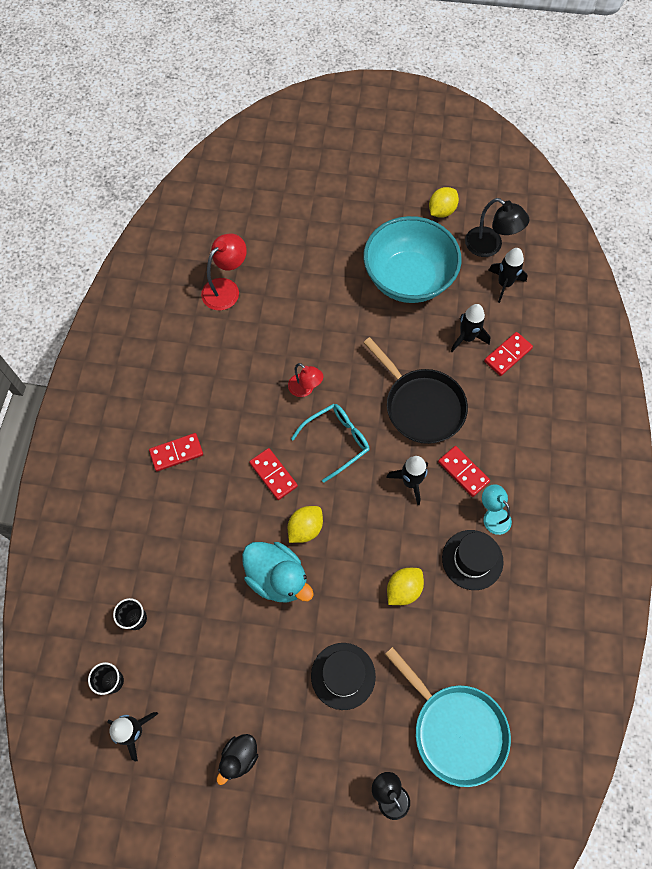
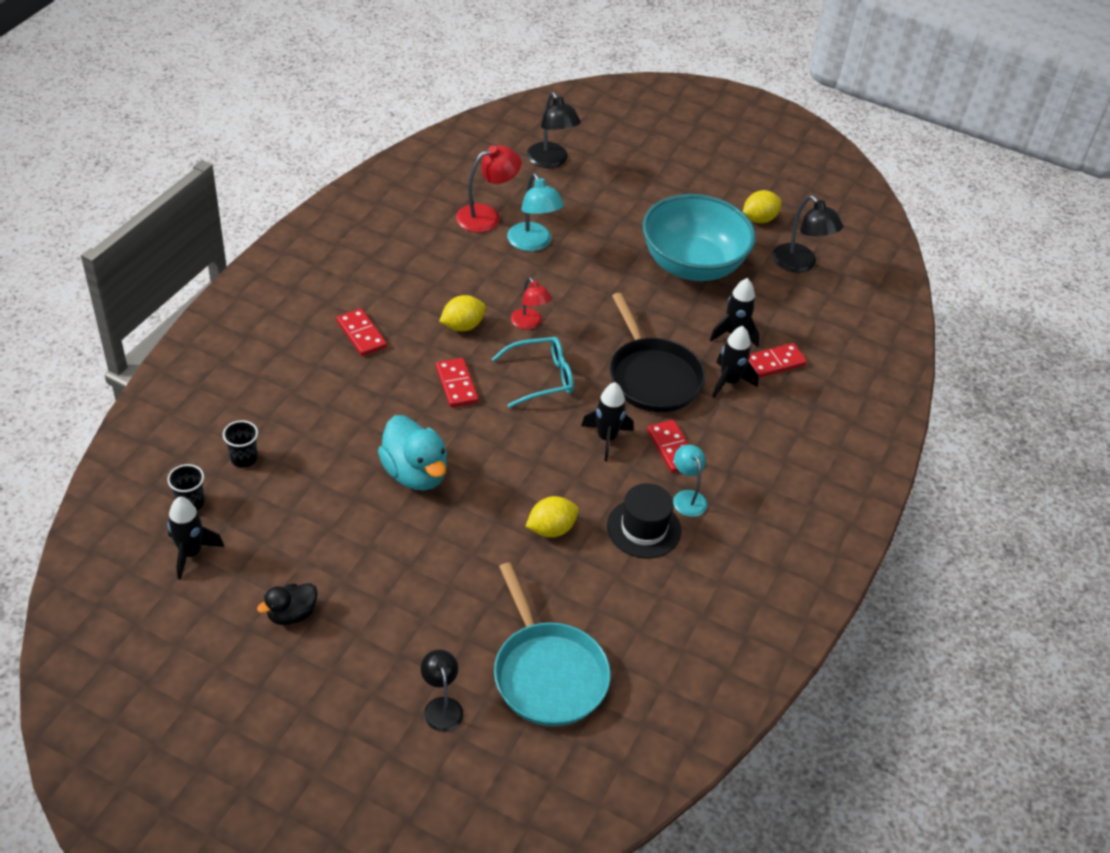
camera: 15 degrees right, 20 degrees down
red domino [149,433,203,471] -> red domino turned 60 degrees clockwise [336,308,387,356]
yellow lemon [288,506,323,543] -> yellow lemon moved to [439,295,486,331]
black hat [311,643,376,710] -> none
black rocket [488,248,528,303] -> black rocket moved to [712,326,759,398]
none -> turquoise lamp [507,173,564,251]
none -> black lamp [527,92,581,168]

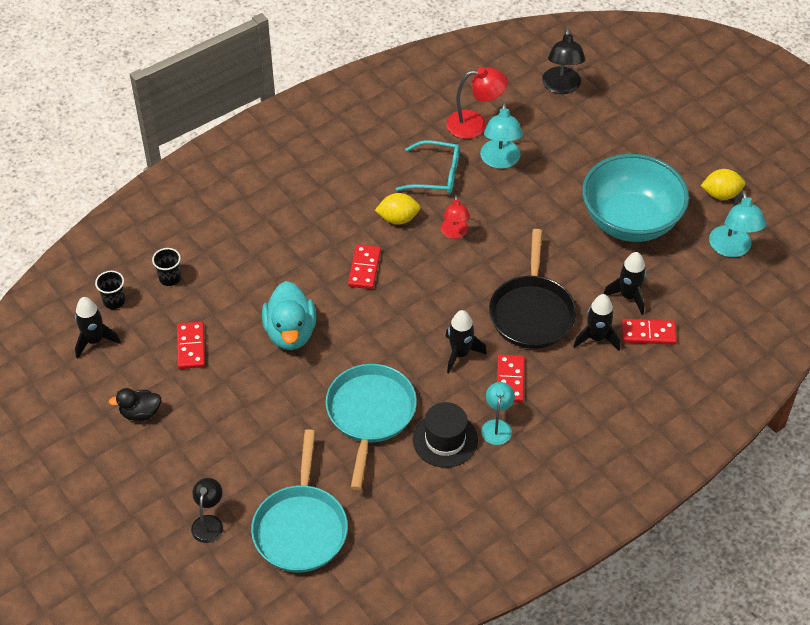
camera: 30 degrees right, 5 degrees up
red domino [336,308,387,356] -> red domino moved to [177,322,205,369]
turquoise glasses [492,337,574,408] -> turquoise glasses moved to [396,140,460,194]
yellow lemon [525,496,579,538] -> turquoise pan [326,364,417,490]
black lamp [773,195,843,273] -> turquoise lamp [709,190,766,257]

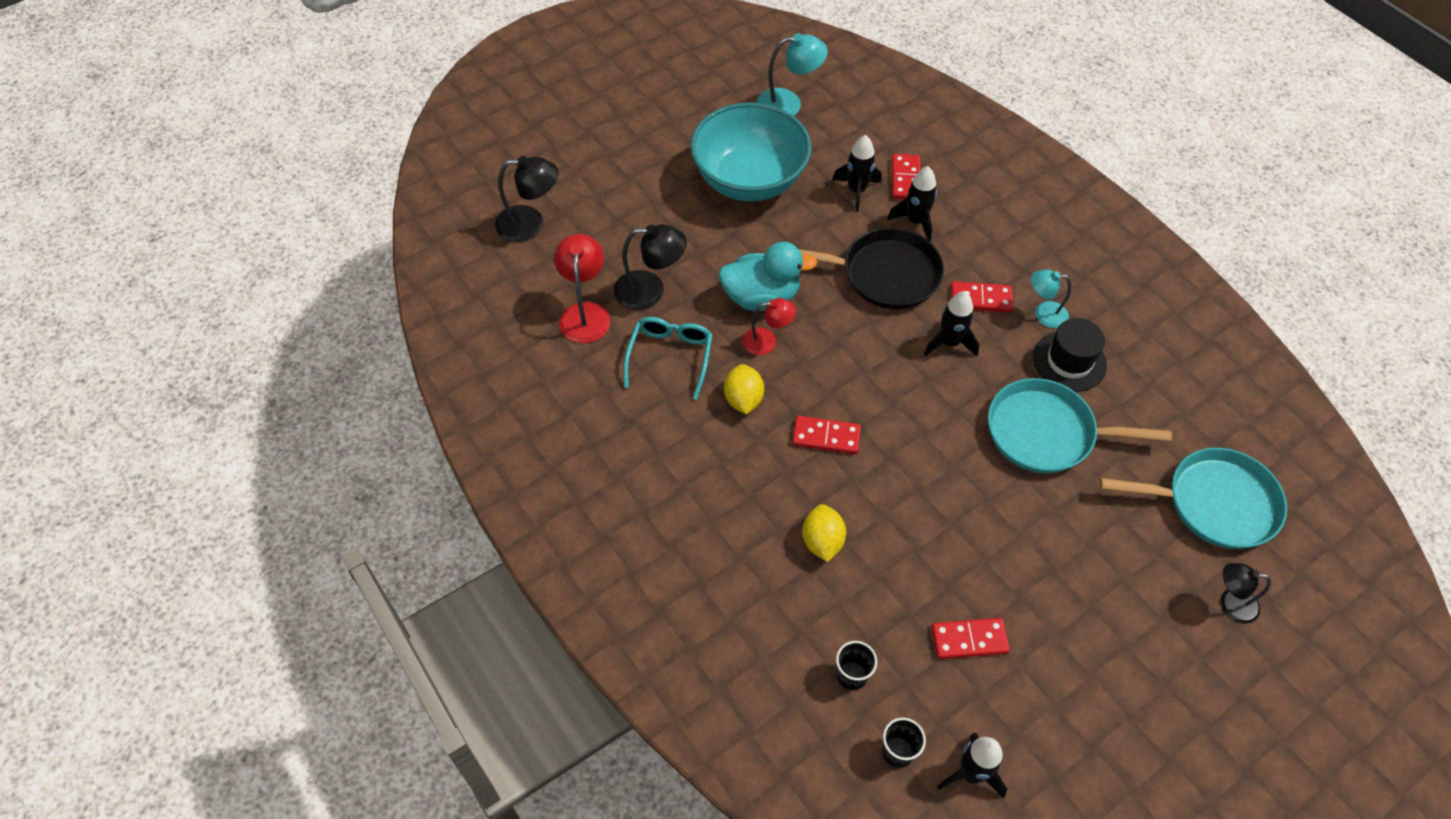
camera: 90 degrees left, 5 degrees up
black duck [109,388,161,421] -> none
turquoise duck [262,281,316,350] -> turquoise duck moved to [718,242,817,311]
turquoise lamp [480,102,523,169] -> black lamp [614,224,687,310]
yellow lemon [701,169,745,200] -> yellow lemon moved to [802,504,846,562]

